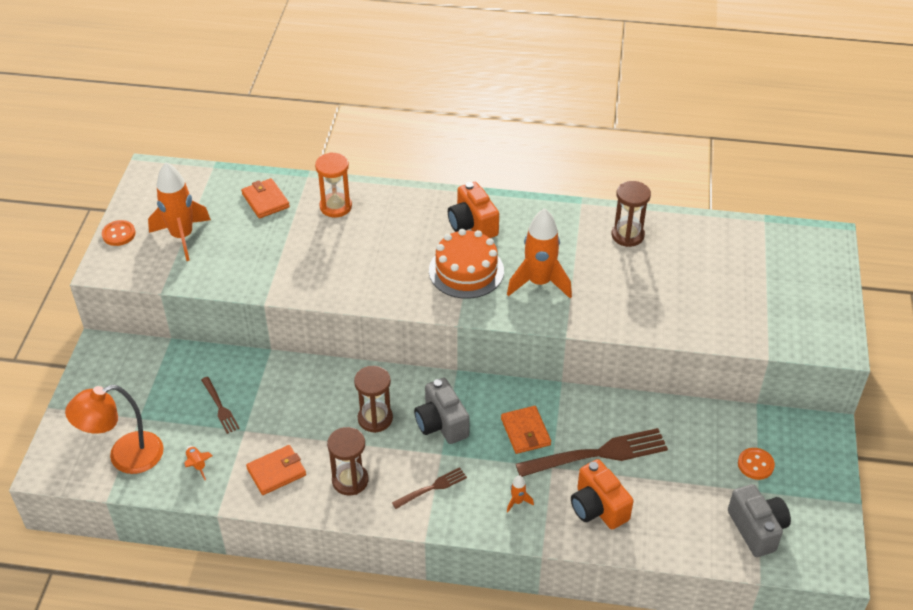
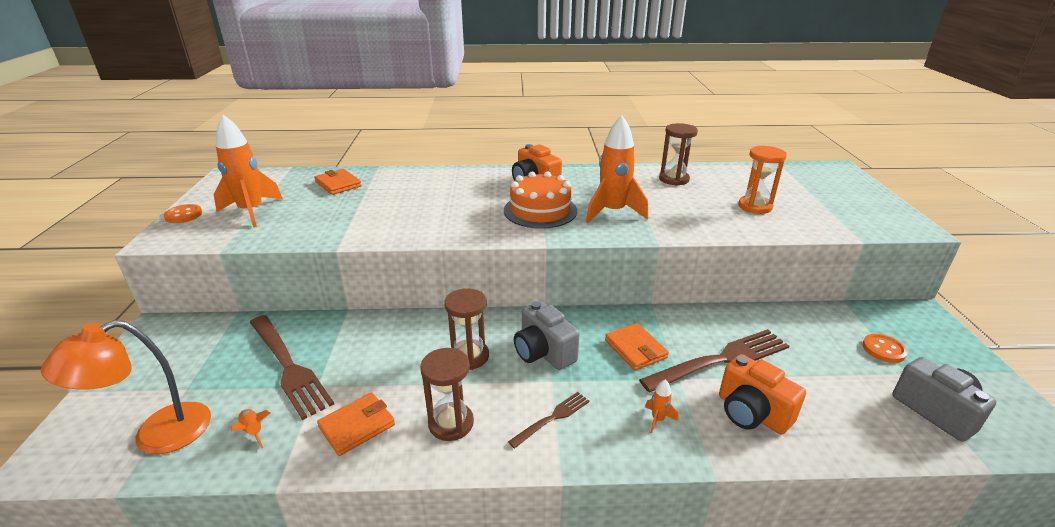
camera: 10 degrees left, 15 degrees down
brown fork [201,377,240,434] -> brown fork [250,315,334,420], size x1.96
orange hourglass [315,152,352,217] -> orange hourglass moved to [738,146,787,214]

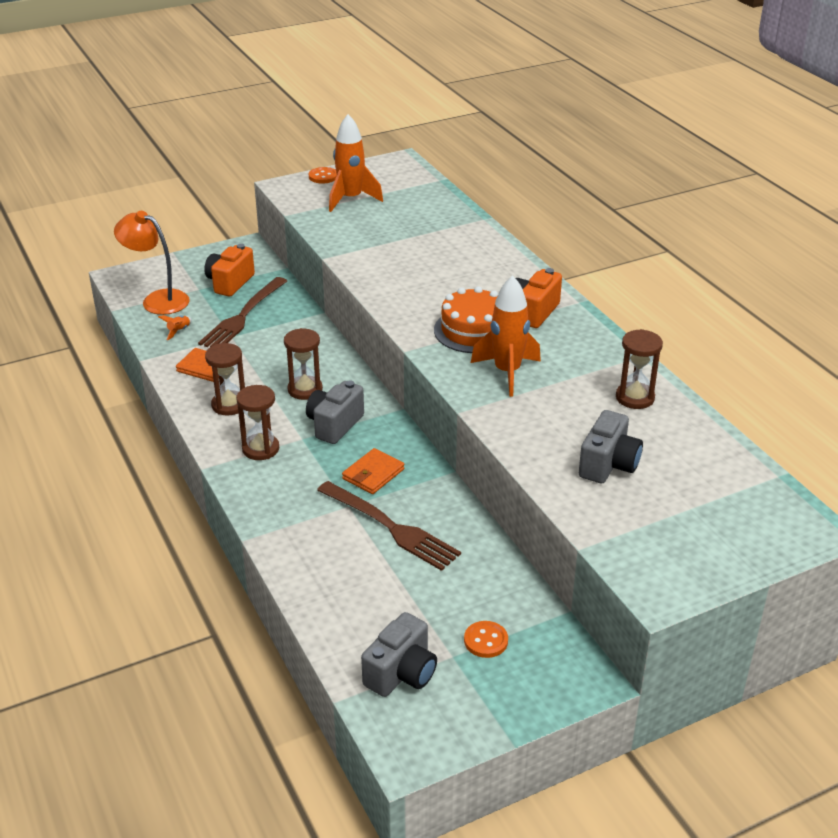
camera: 65 degrees right, 5 degrees up
orange wallet [314,169,362,195] -> none
brown fork [508,392,590,448] -> brown hourglass [236,385,279,460]
orange rocket [645,379,678,433] -> none
orange camera [719,354,806,434] -> orange camera moved to [204,244,255,297]
orange hourglass [738,146,787,214] -> grey camera [579,410,643,483]

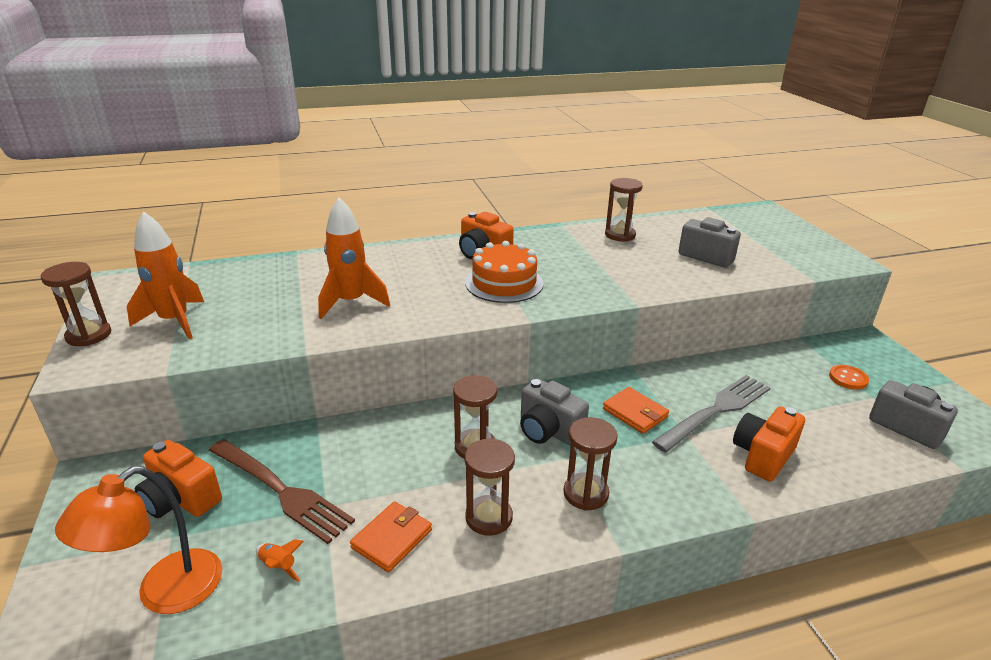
camera: 80 degrees left, 5 degrees down
orange button [309,167,337,184] -> brown hourglass [41,262,111,346]
brown fork [317,481,461,571] -> grey fork [652,375,770,453]
orange rocket [471,275,541,397] -> orange rocket moved to [318,198,390,319]
none -> orange camera [733,406,805,482]

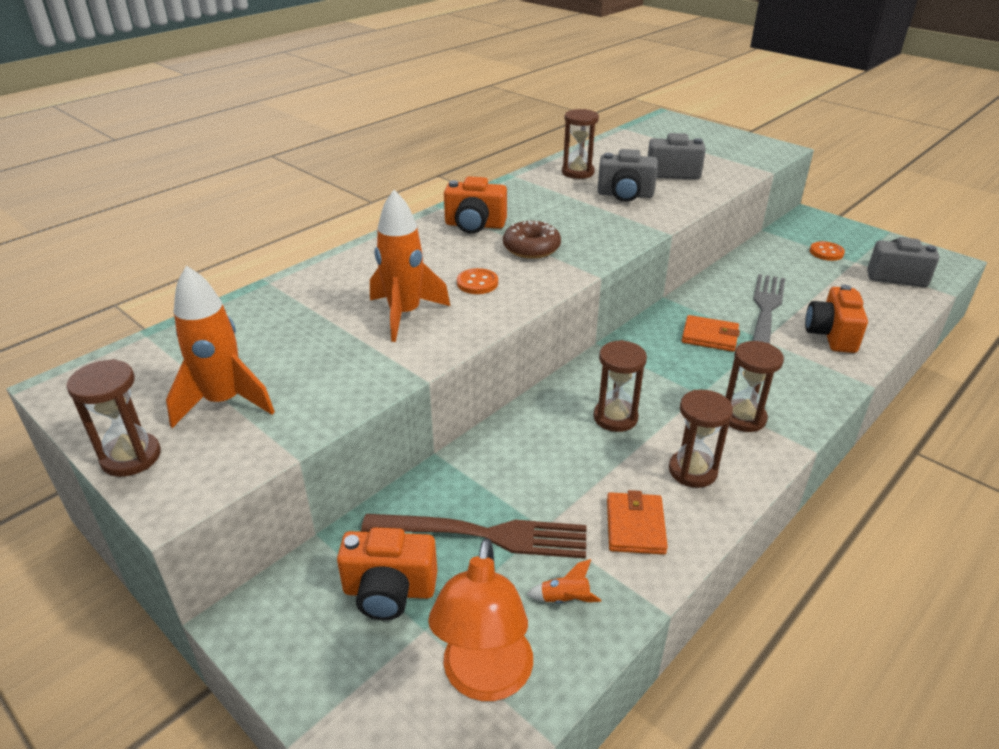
camera: 30 degrees left, 5 degrees up
orange cake [465,241,544,303] -> brown donut [503,220,561,259]
grey camera [520,378,589,445] -> grey camera moved to [598,149,658,202]
none -> orange button [457,268,498,294]

